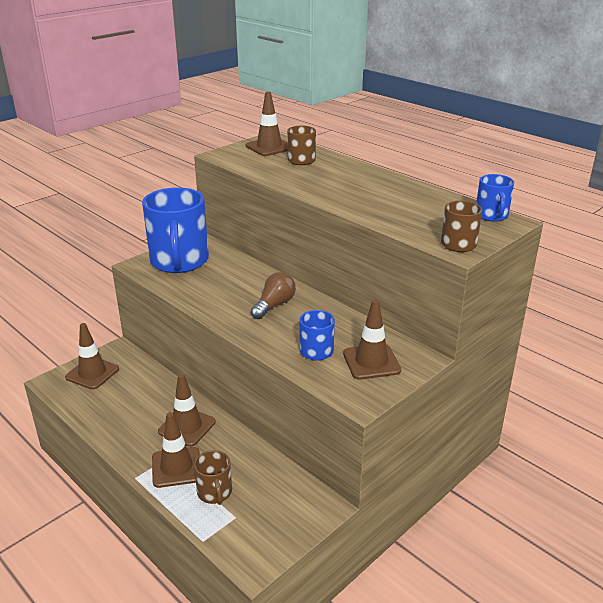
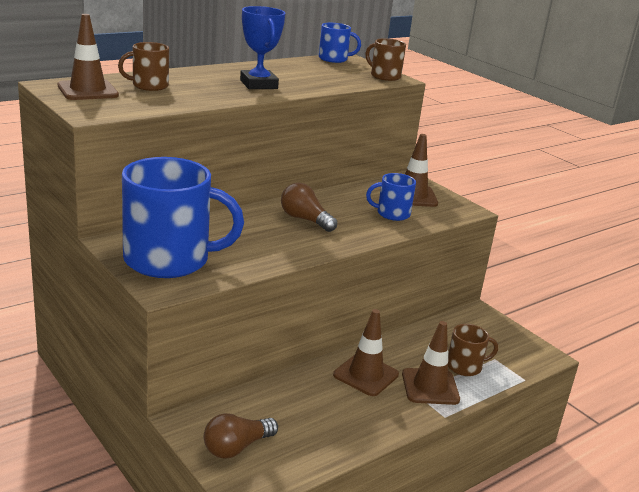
camera: 85 degrees left, 5 degrees down
brown traffic cone [65,323,119,390] -> brown light bulb [204,413,278,459]
none -> blue trophy [240,6,285,89]

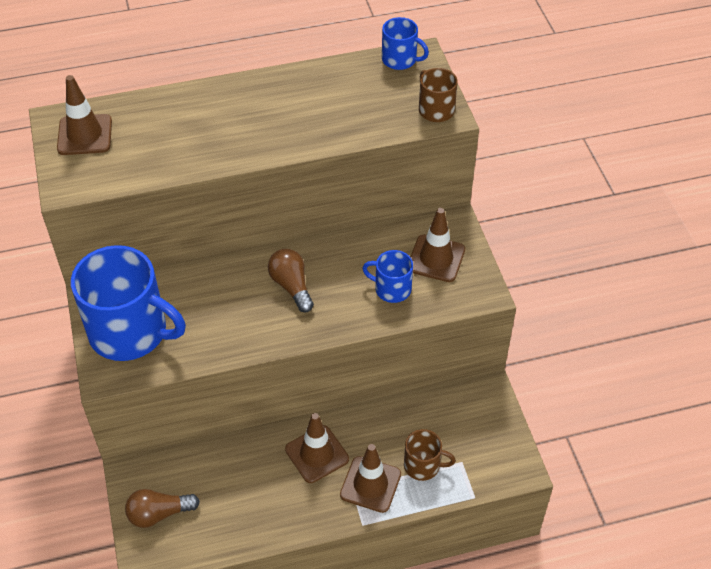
camera: 25 degrees right, 25 degrees up
brown mug [118,42,169,91] -> none
blue trophy [240,6,285,89] -> none

